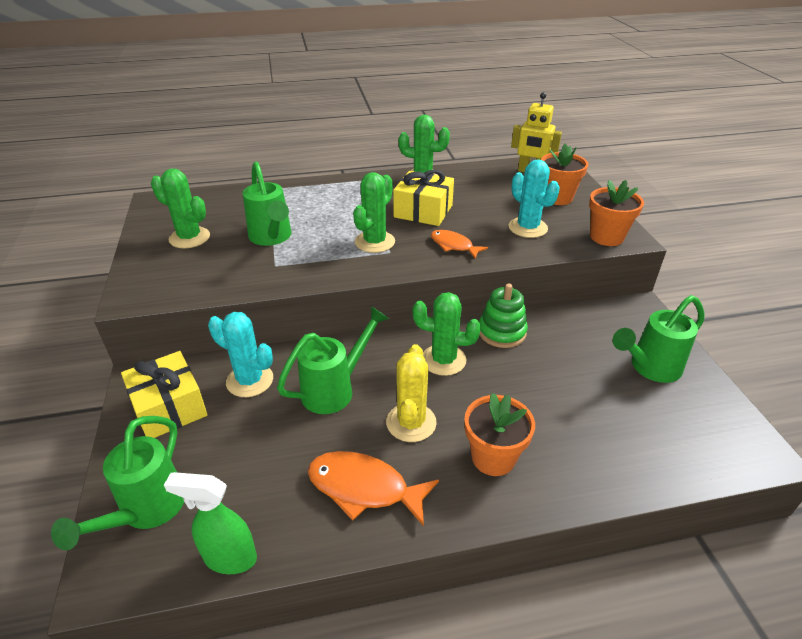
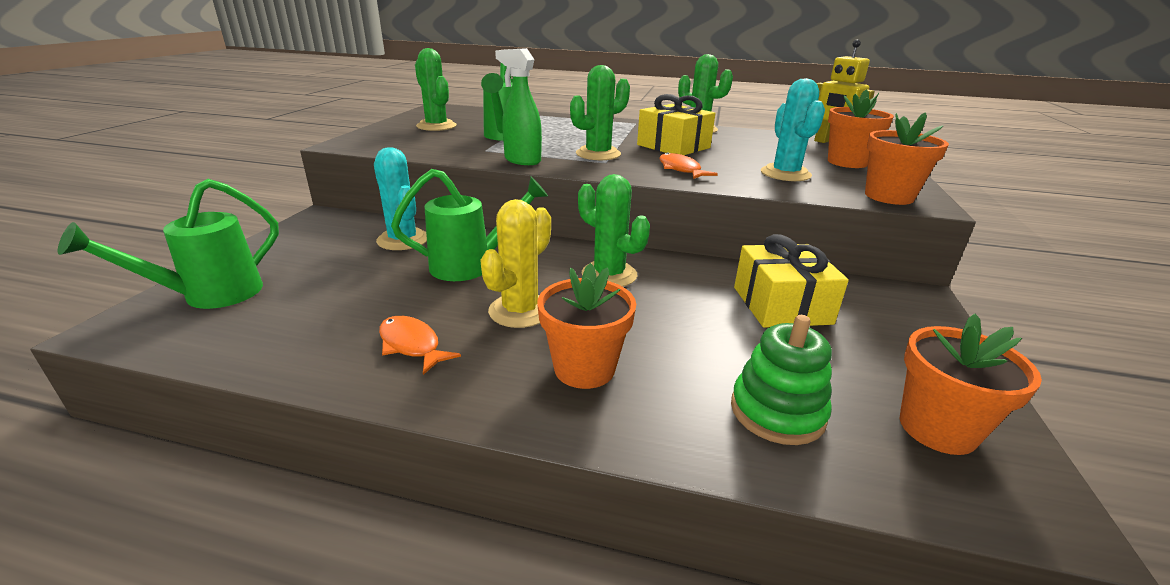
camera: 25 degrees right, 10 degrees down
yellow gift [121,351,208,438] -> yellow gift moved to [734,234,849,328]
green spray bottle [164,472,257,574] -> green spray bottle moved to [495,48,542,165]
orange fish [308,451,439,526] -> orange fish [379,316,461,375], size x0.63
green stacking toy [479,283,528,348] -> green stacking toy moved to [731,315,832,445]
green watering can [613,295,705,383] -> none
none -> orange flower pot [899,314,1042,455]

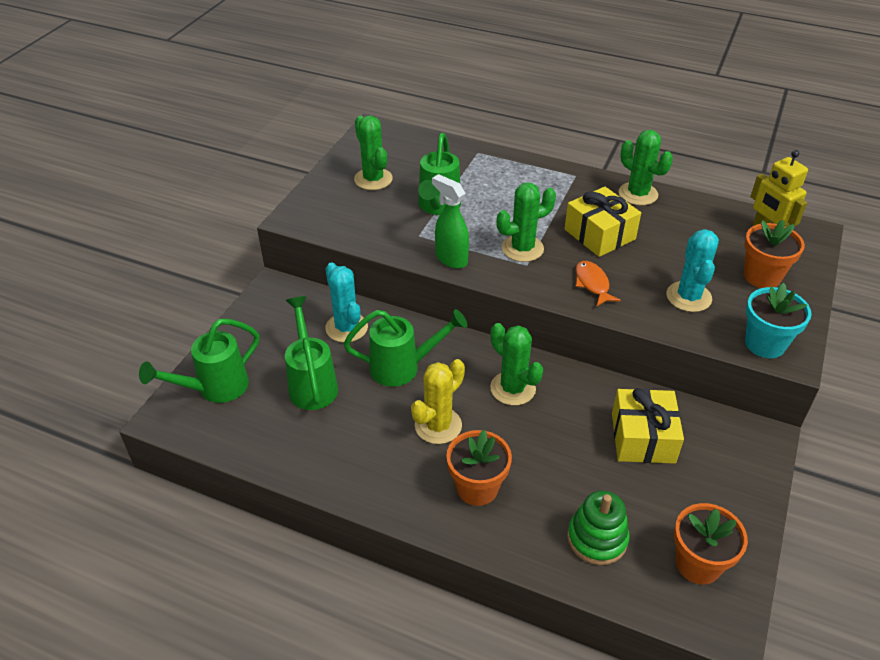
camera: 10 degrees right, 15 degrees up
orange fish [379,316,461,375] -> none
orange flower pot [865,112,949,205] -> turquoise flower pot [745,283,812,358]
none -> green watering can [285,296,338,410]

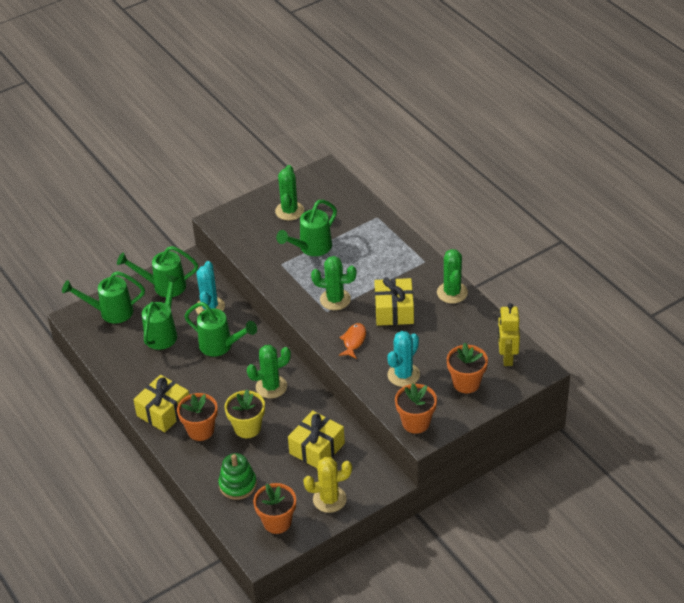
camera: 35 degrees right, 0 degrees up
yellow cactus [411,359,465,444] -> yellow cactus moved to [303,457,352,513]
green spray bottle [432,174,469,269] -> none
green cactus [490,323,543,406] -> green cactus turned 75 degrees clockwise [247,345,291,399]
turquoise flower pot [745,283,812,358] -> orange flower pot [395,383,437,434]
none -> green watering can [117,246,198,297]
none -> yellow gift [133,375,189,432]
none -> yellow flower pot [224,389,265,438]

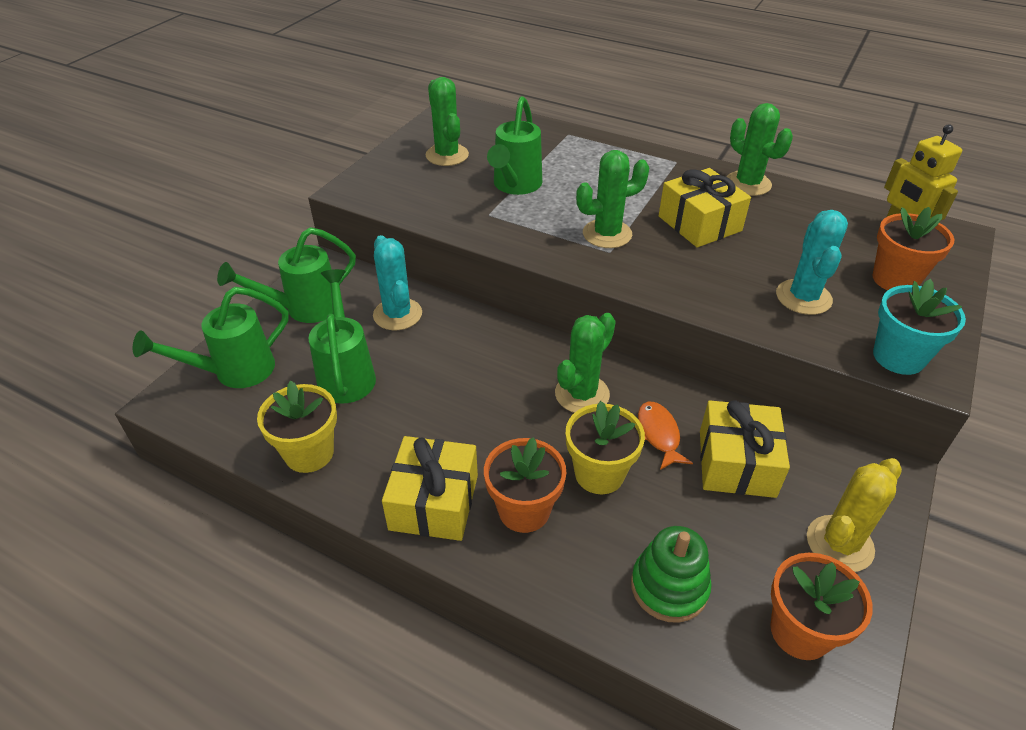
camera: 30 degrees left, 0 degrees up
green watering can [184,302,257,357] -> none
orange fish [339,323,366,359] -> orange fish moved to [638,401,693,470]
orange flower pot [395,383,437,434] -> turquoise flower pot [873,279,966,375]
none -> yellow flower pot [257,381,337,473]

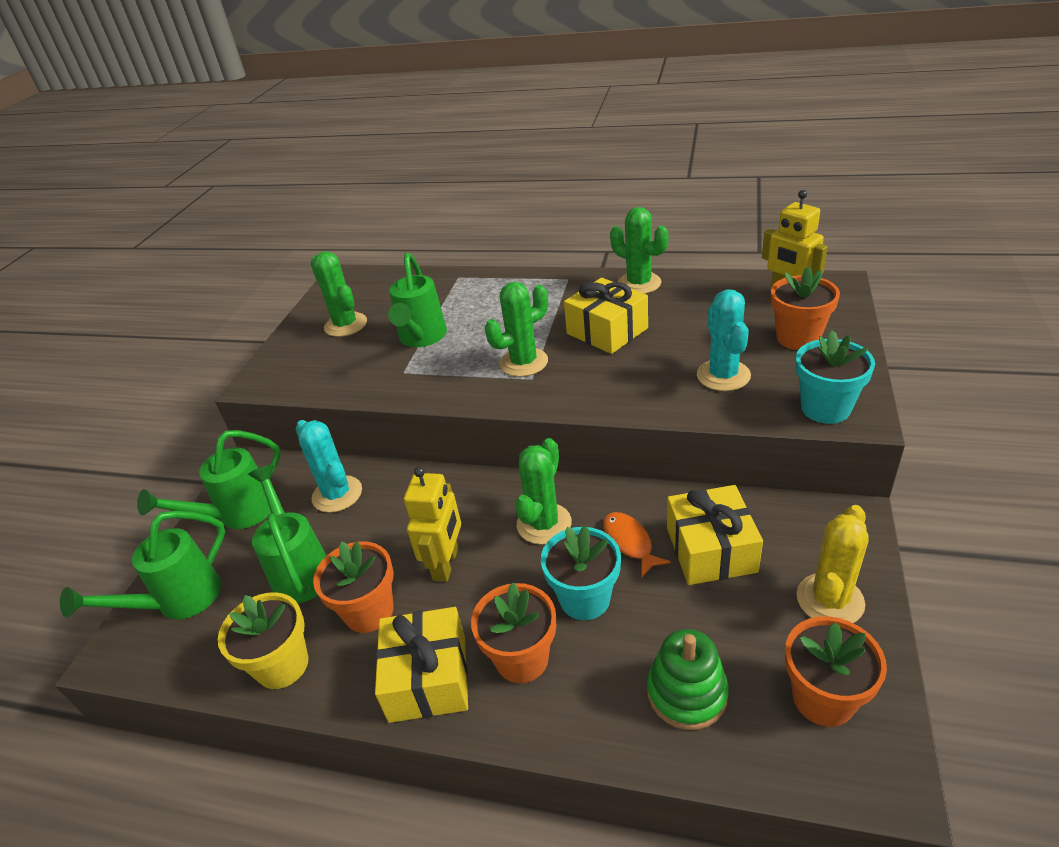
camera: 10 degrees left, 5 degrees down
yellow flower pot [566,401,645,494] -> turquoise flower pot [541,526,621,620]
none -> orange flower pot [313,541,393,633]
none -> yellow robot [404,466,461,582]

